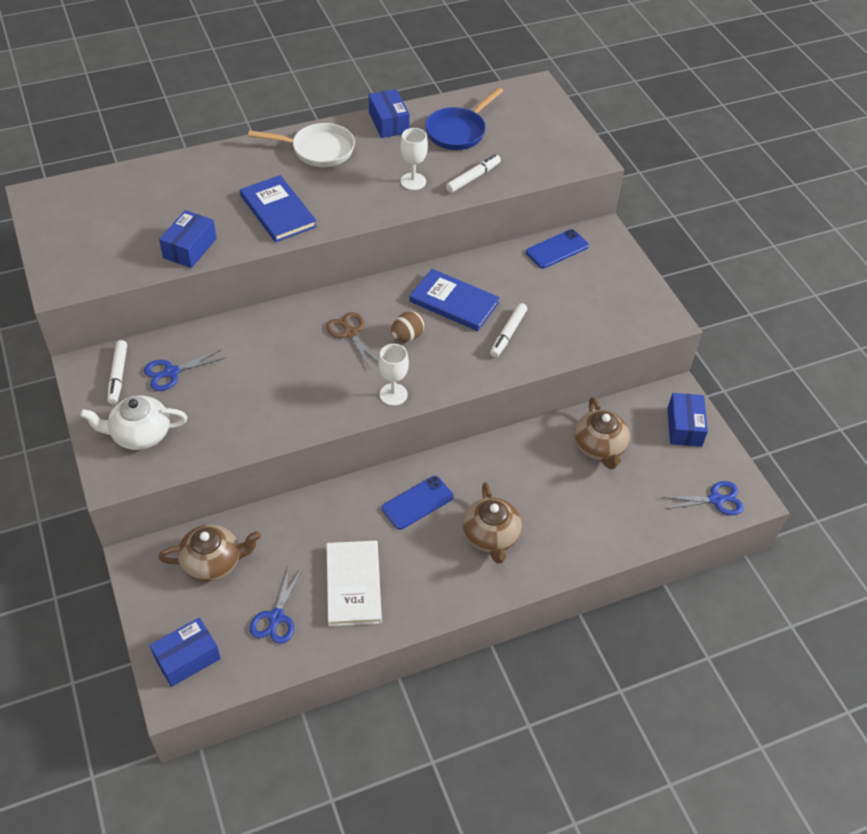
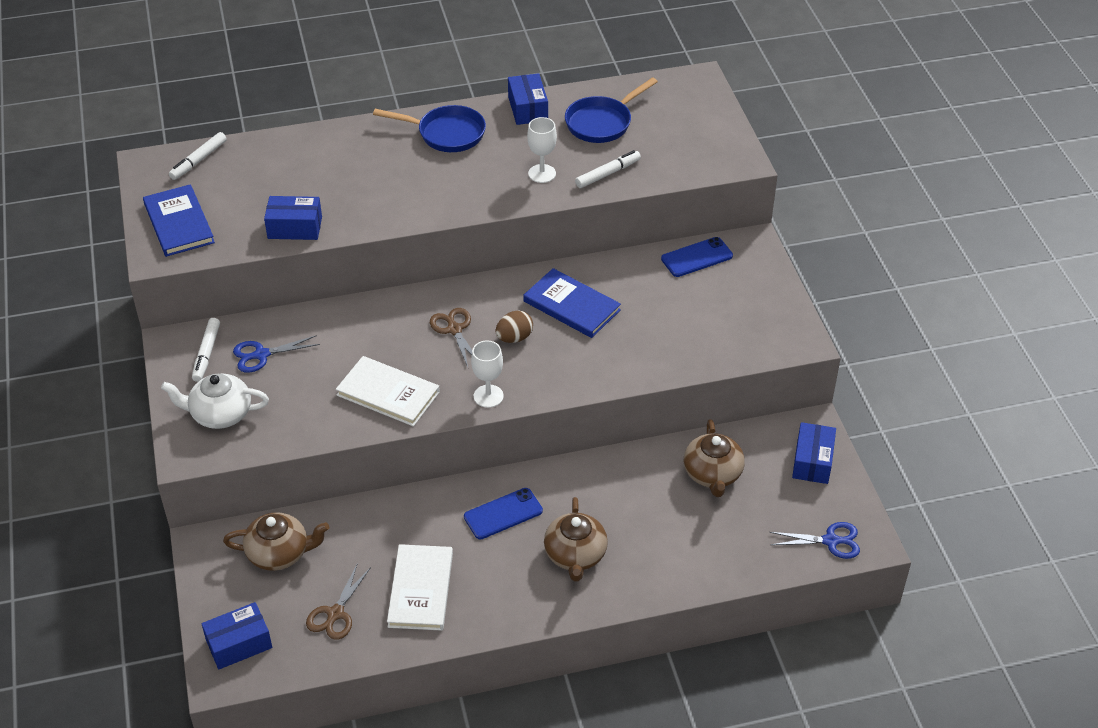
camera: 10 degrees right, 5 degrees down
blue box [159,210,217,268] -> blue box turned 60 degrees clockwise [264,196,322,240]
blue book [240,175,317,242] -> blue book moved to [143,184,215,257]
white pan [248,123,355,167] -> blue pan [373,105,486,152]
blue scissors [250,564,303,644] -> brown scissors [306,563,371,640]
white marker [490,303,527,358] -> white marker moved to [169,132,227,180]
none -> white book [336,356,440,426]

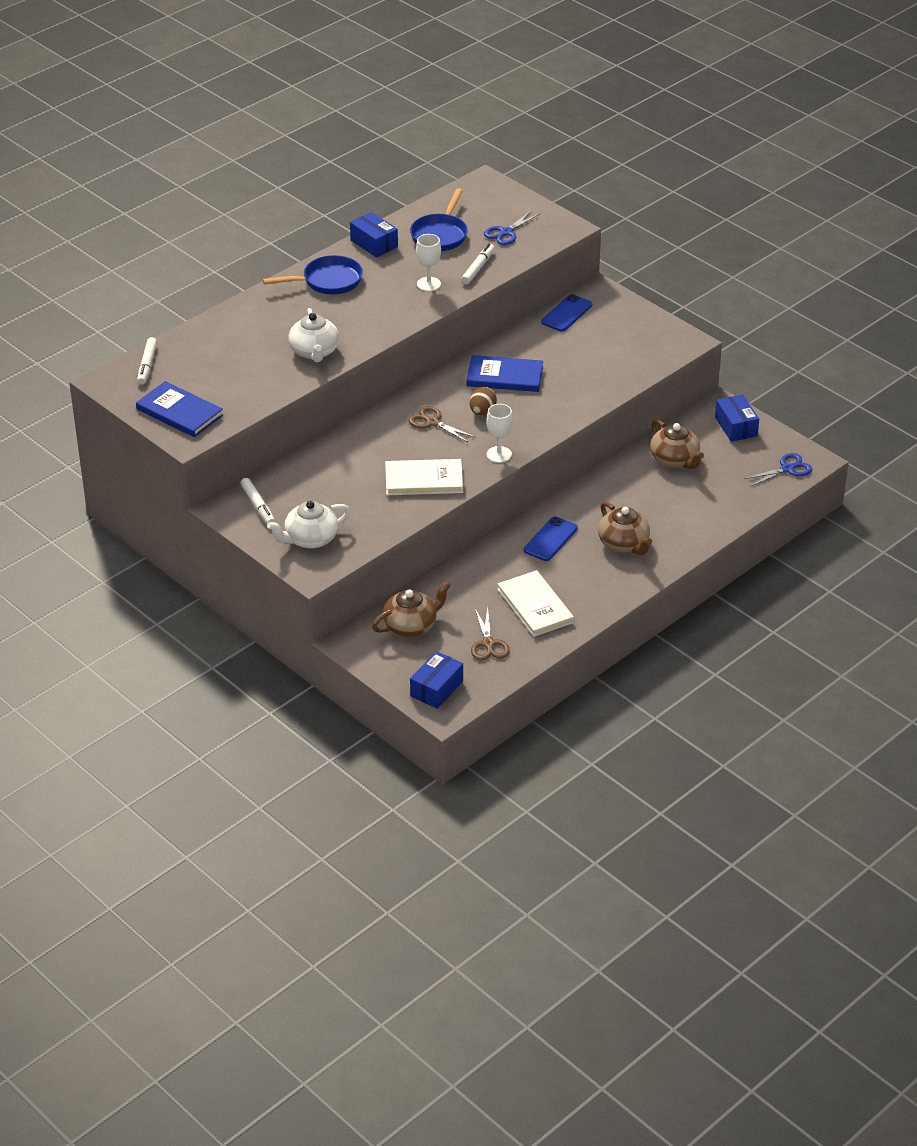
camera: 30 degrees left, 5 degrees down
blue scissors [233,335,320,373] -> blue scissors moved to [484,210,540,245]
blue box [264,196,322,240] -> none
none -> white teapot [288,308,339,362]

